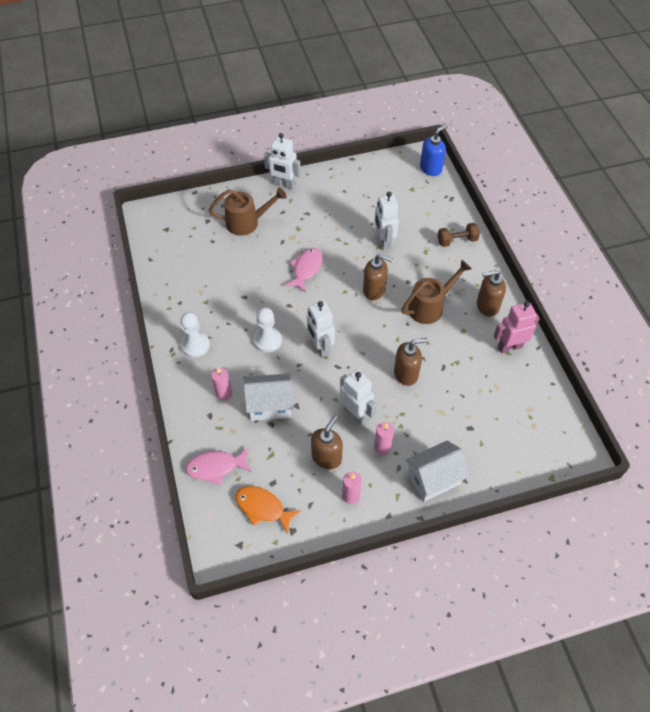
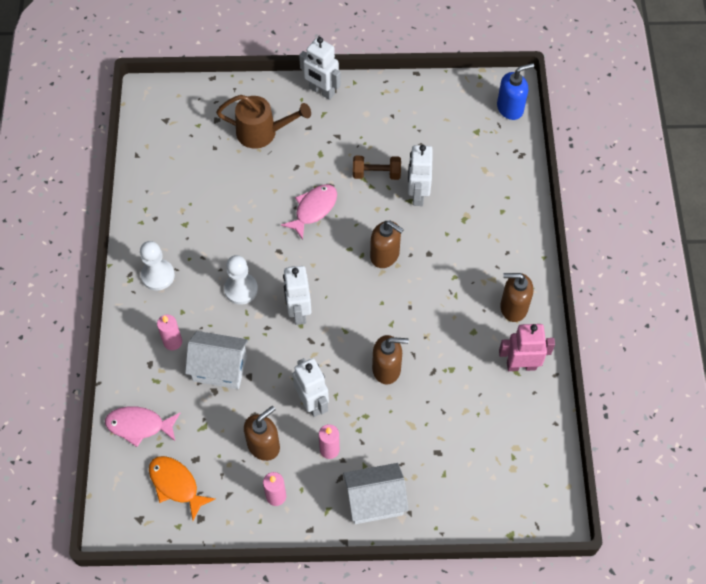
camera: 15 degrees right, 5 degrees up
brown watering can [401,260,472,324] -> none
brown dumbbell [437,223,480,247] -> brown dumbbell moved to [353,156,401,180]

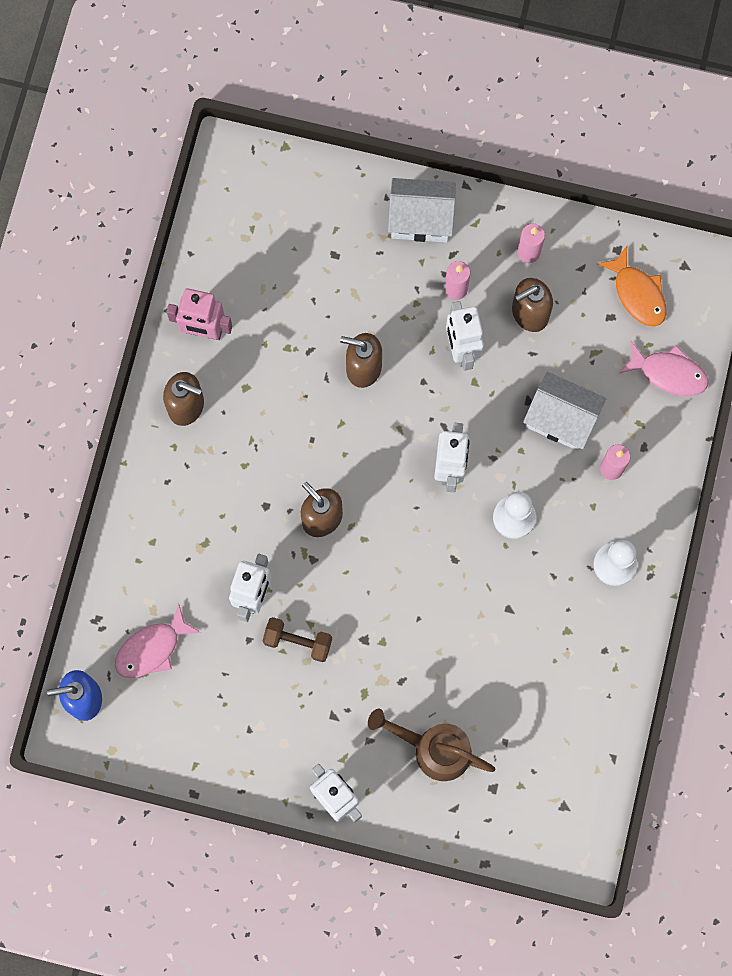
camera: 165 degrees left, 15 degrees up
pink fish [281,184,337,240] -> pink fish moved to [115,604,201,678]

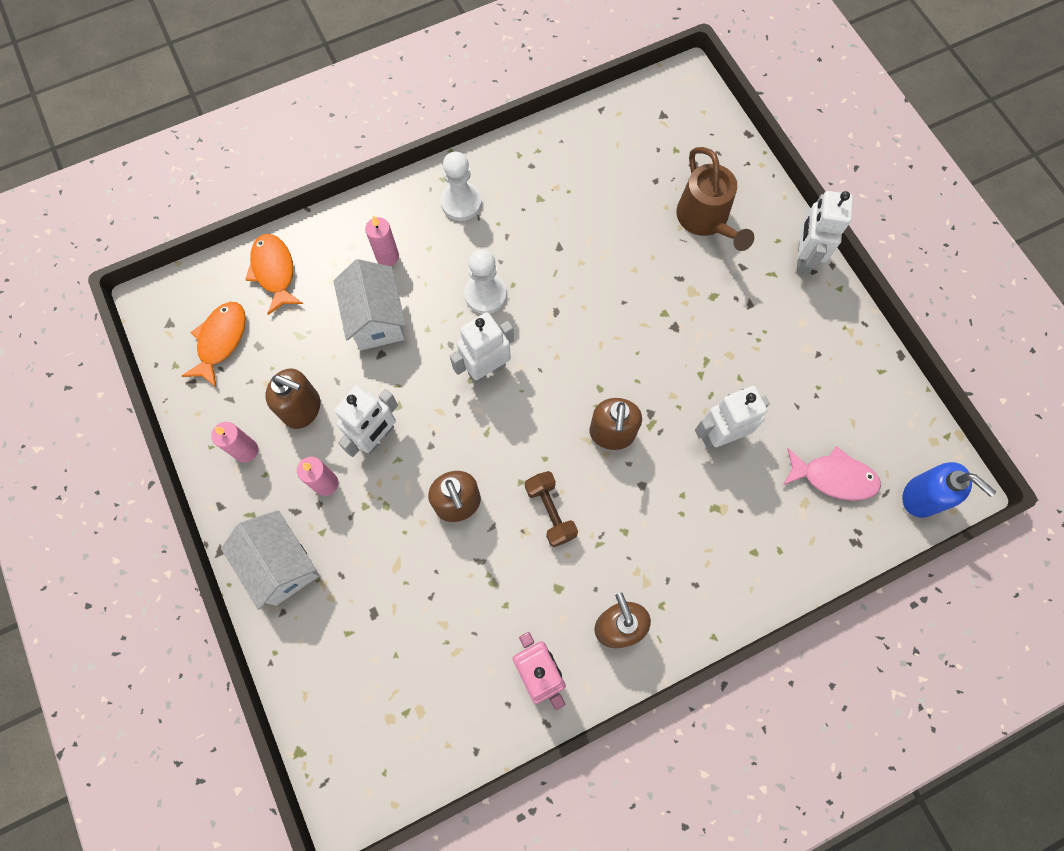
camera: 130 degrees left, 5 degrees down
brown dumbbell [263,617,332,662] -> brown dumbbell moved to [525,471,578,547]
pink fish [619,341,709,396] -> orange fish [245,234,303,315]

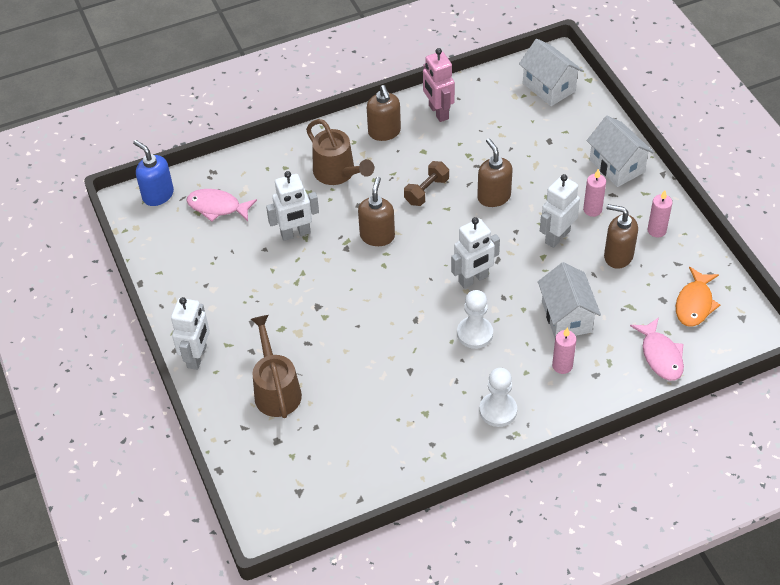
camera: 175 degrees left, 20 degrees down
orange fish [245,234,303,315] -> pink fish [630,317,684,381]
brown dumbbell [525,471,578,547] -> brown dumbbell turned 60 degrees clockwise [404,161,449,206]
none -> brown watering can [306,119,374,185]
none -> white house [519,39,583,106]

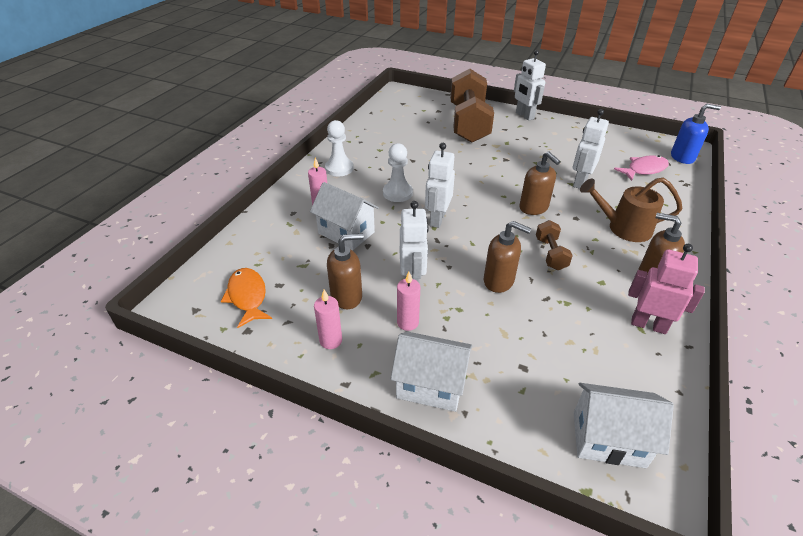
camera: 135 degrees right, 10 degrees down
brown watering can [251,315,302,418] -> brown dumbbell [450,69,494,143]
pink fish [630,317,684,381] -> none

